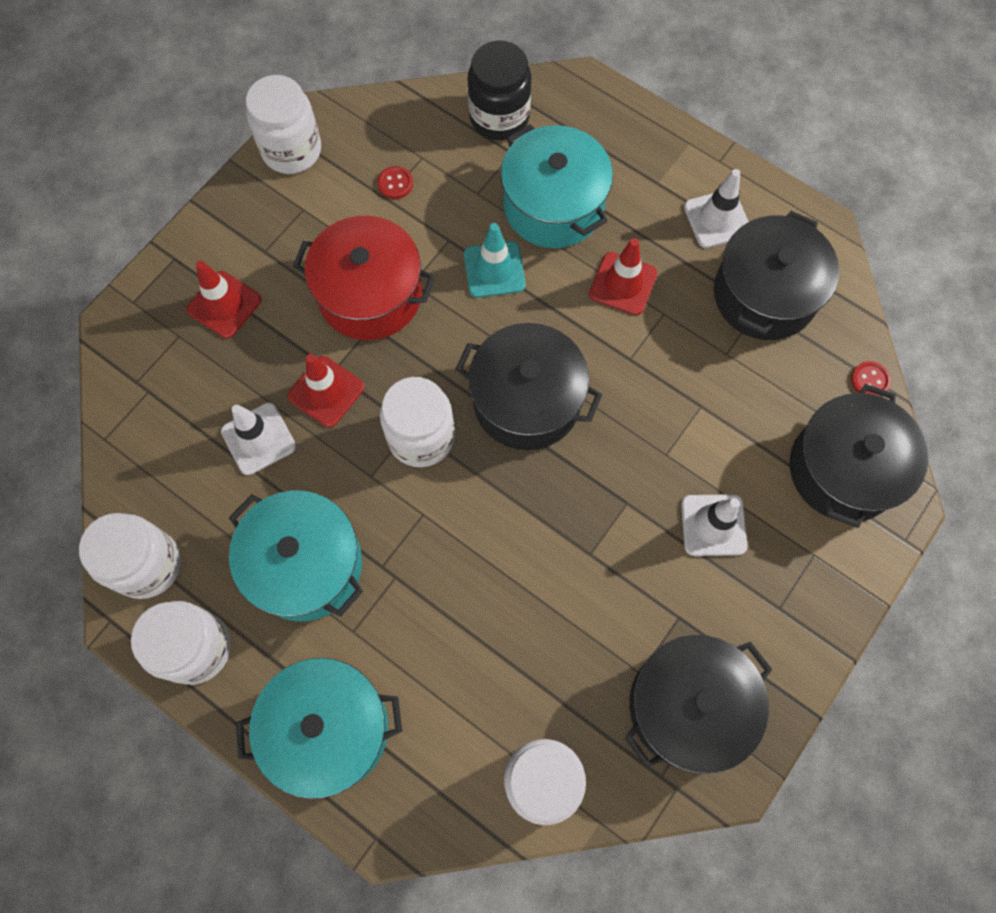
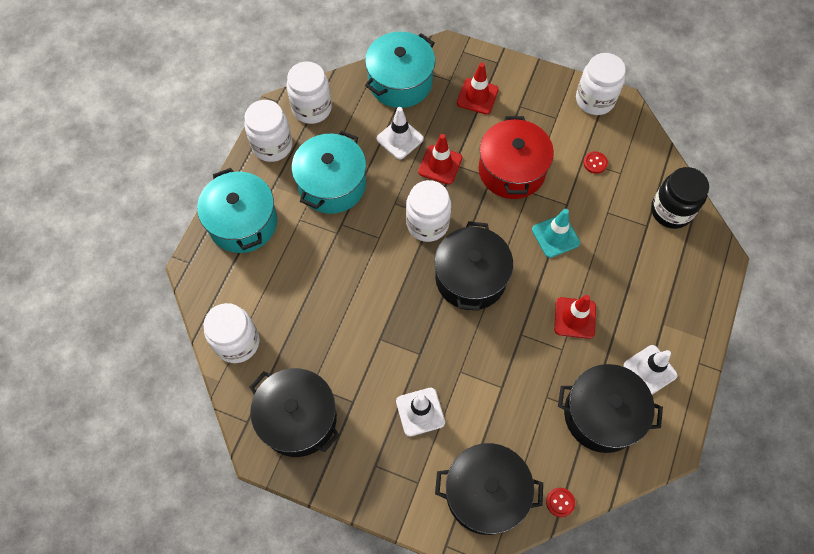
camera: 75 degrees right, 5 degrees down
turquoise pot [501,124,613,248] -> turquoise pot moved to [365,32,435,108]

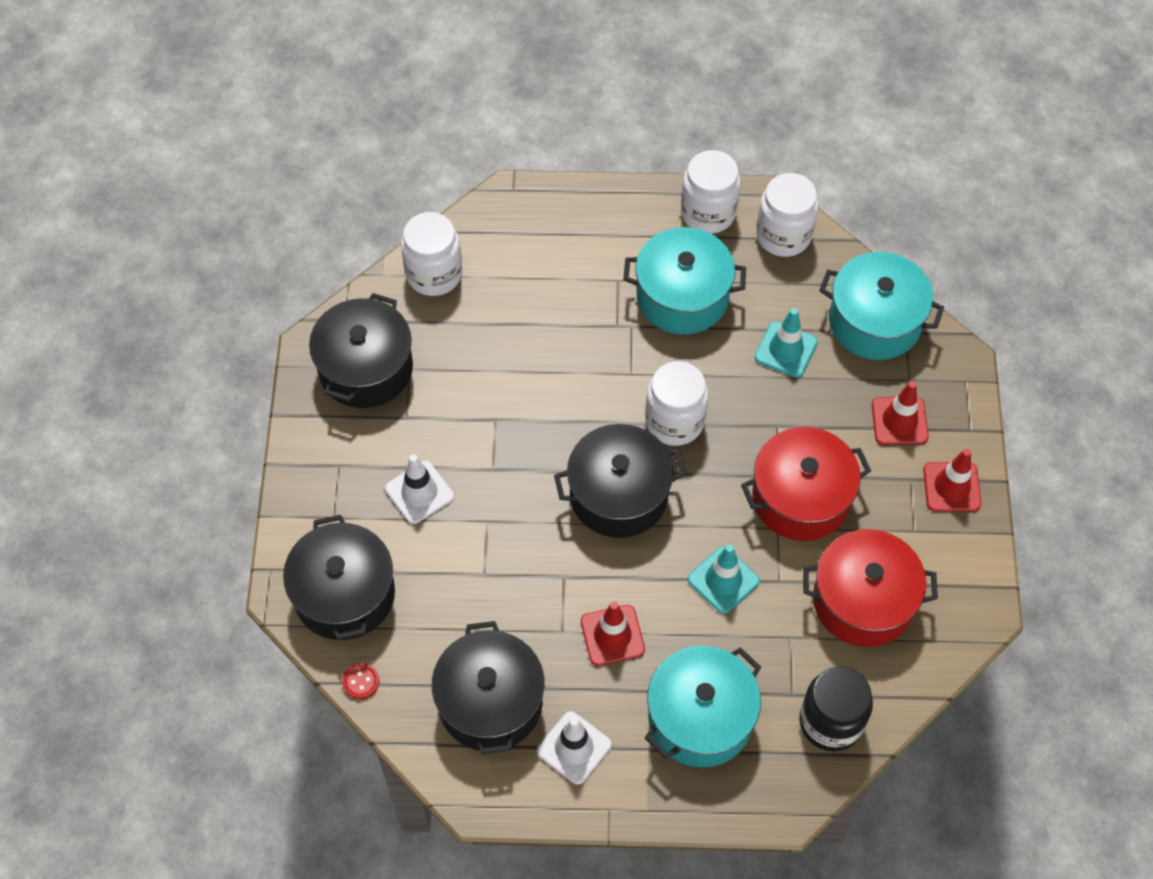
camera: 70 degrees right, 5 degrees down
turquoise pot [197,168,277,253] -> turquoise pot moved to [645,646,761,768]
white traffic cone [377,107,424,159] -> turquoise traffic cone [755,308,818,378]
red traffic cone [418,134,462,185] -> red traffic cone moved to [923,449,981,512]
white jar [576,53,626,115] -> none
red button [583,151,608,174] -> red pot [803,529,938,647]

